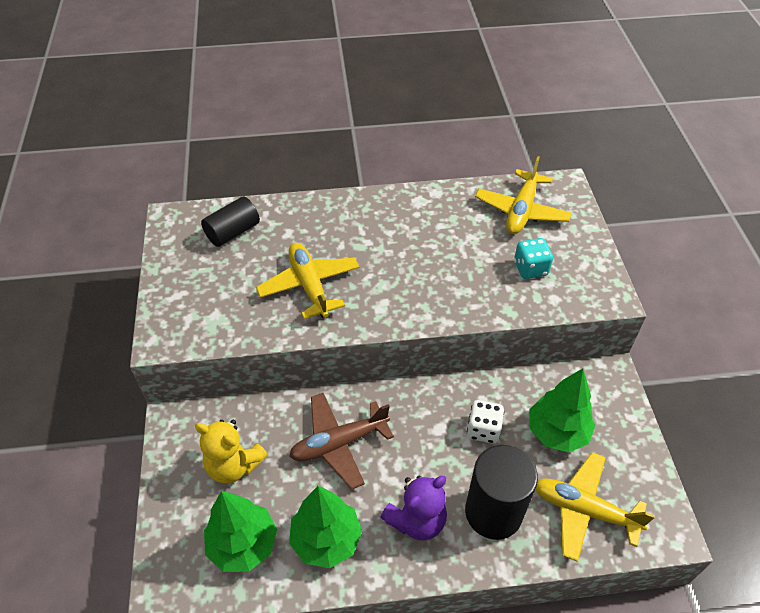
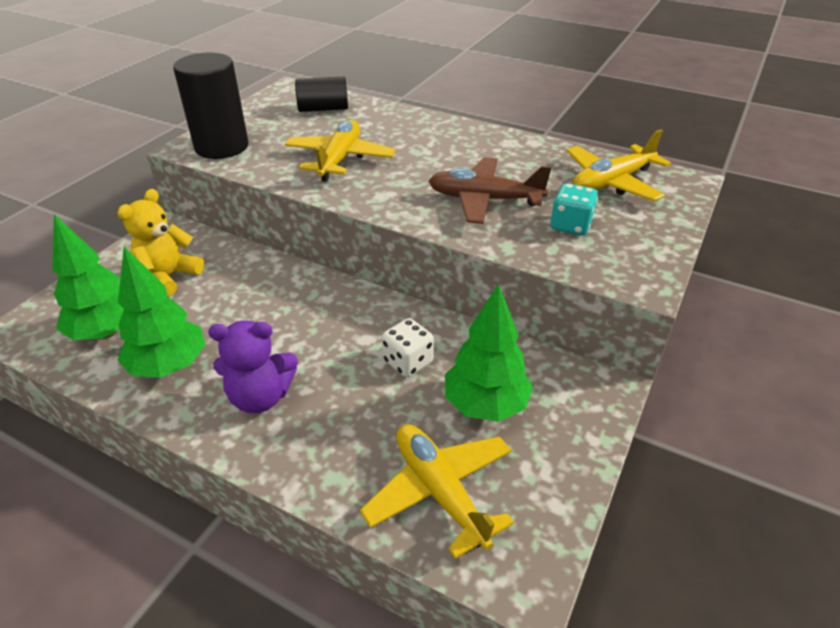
camera: 35 degrees right, 10 degrees down
yellow teddy bear [195,420,268,483] -> yellow teddy bear turned 60 degrees clockwise [117,189,204,297]
brown plane [289,393,394,490] -> brown plane moved to [429,157,551,224]
black cylinder [465,445,538,540] -> black cylinder moved to [173,53,248,159]

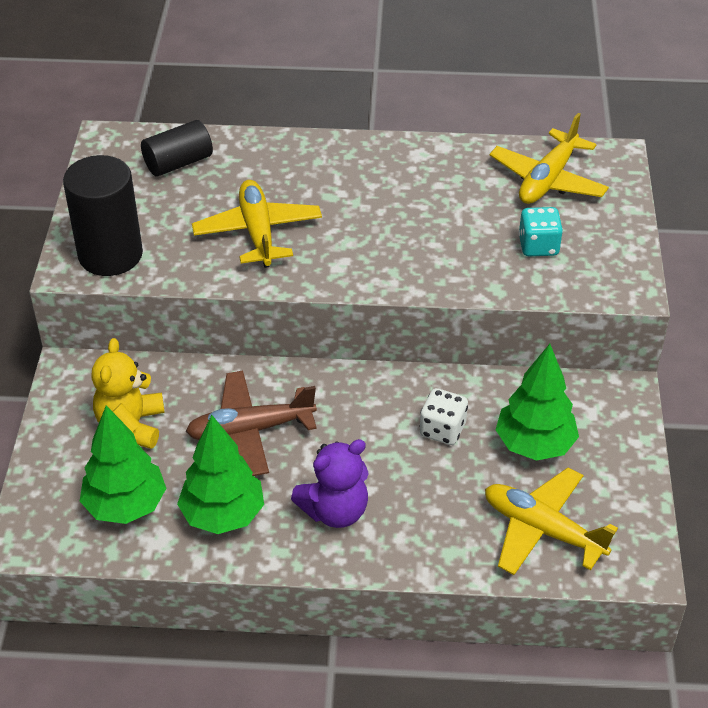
camera: 25 degrees left, 5 degrees up
brown plane [429,157,551,224] -> brown plane moved to [186,370,317,476]

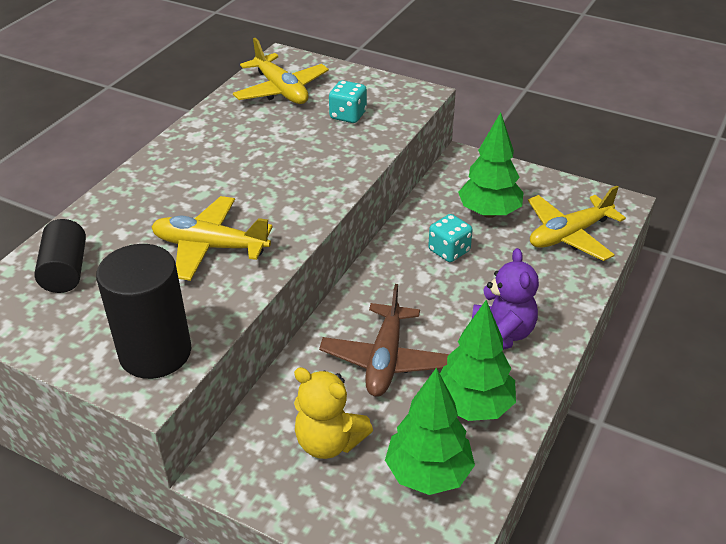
camera: 65 degrees left, 5 degrees down
white dice [420,388,468,445] -> turquoise dice [428,214,473,262]

